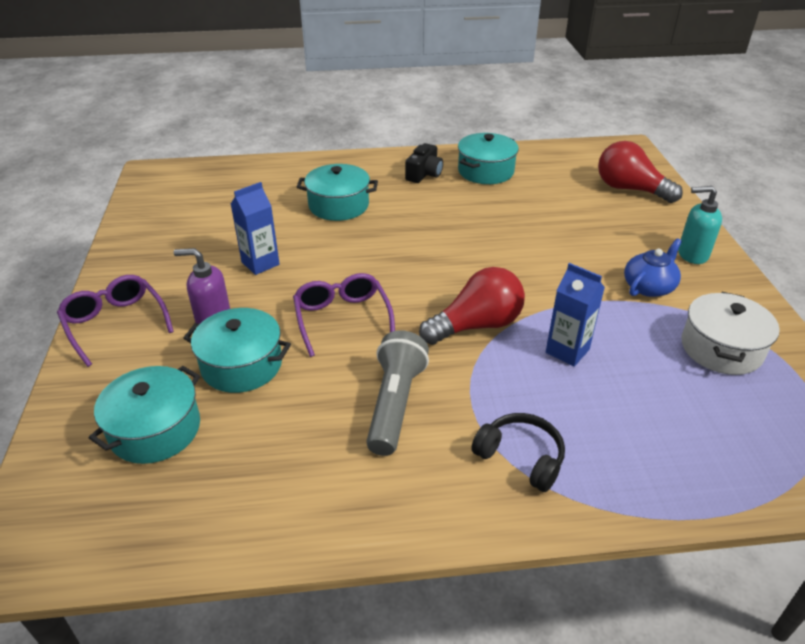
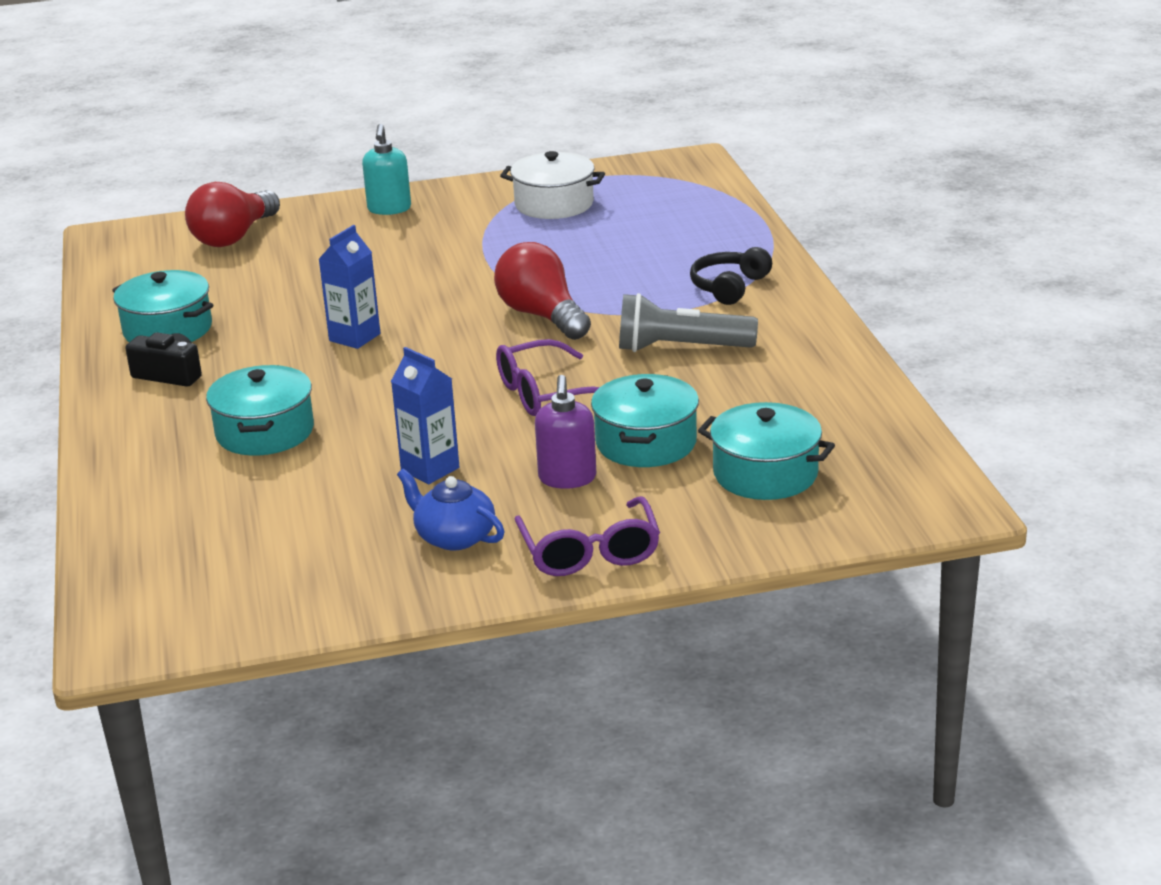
camera: 95 degrees left, 10 degrees down
purple glasses [57,275,174,367] -> purple glasses turned 60 degrees counterclockwise [514,496,660,576]
blue carton [546,263,605,367] -> blue carton moved to [318,225,380,349]
blue teapot [624,238,682,297] -> blue teapot moved to [397,469,504,550]

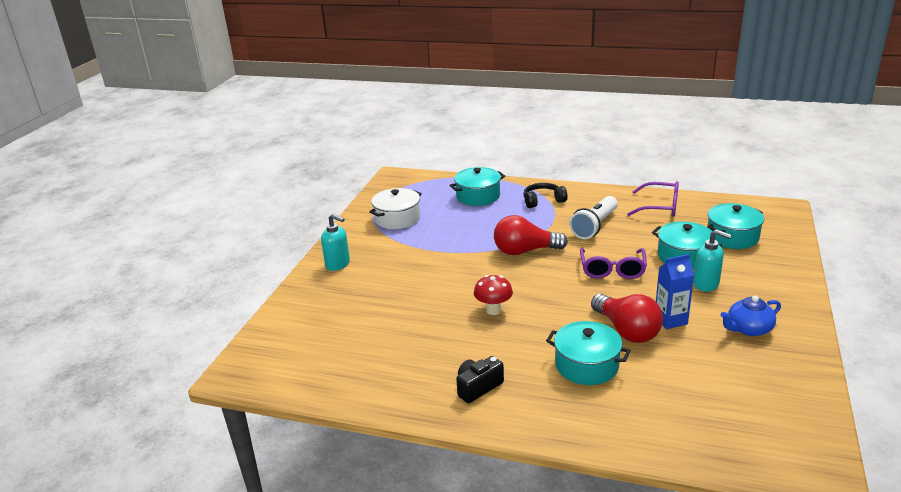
camera: 60 degrees left, 0 degrees up
turquoise pot [112,270,213,342] -> turquoise pot moved to [449,167,505,206]
red light bulb [185,182,280,247] -> red light bulb moved to [591,294,663,343]
blue carton [318,225,380,349] -> red mushroom [474,275,513,315]
purple glasses [514,496,660,576] -> purple glasses moved to [627,181,679,217]
purple soap dispenser [535,375,596,489] -> turquoise soap dispenser [693,229,732,291]
grey flashlight [619,293,758,352] -> white flashlight [569,196,618,239]
black headphones [690,247,772,305] -> black headphones turned 105 degrees clockwise [524,183,568,208]

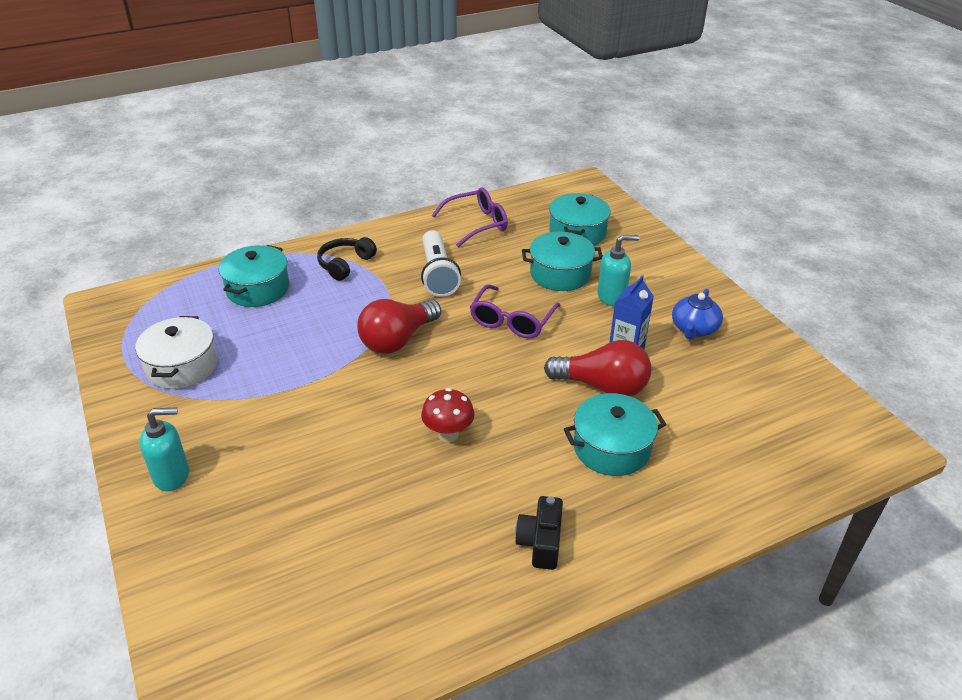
camera: 45 degrees left, 10 degrees up
purple glasses [580,248,647,279] -> purple glasses turned 60 degrees clockwise [470,284,561,339]

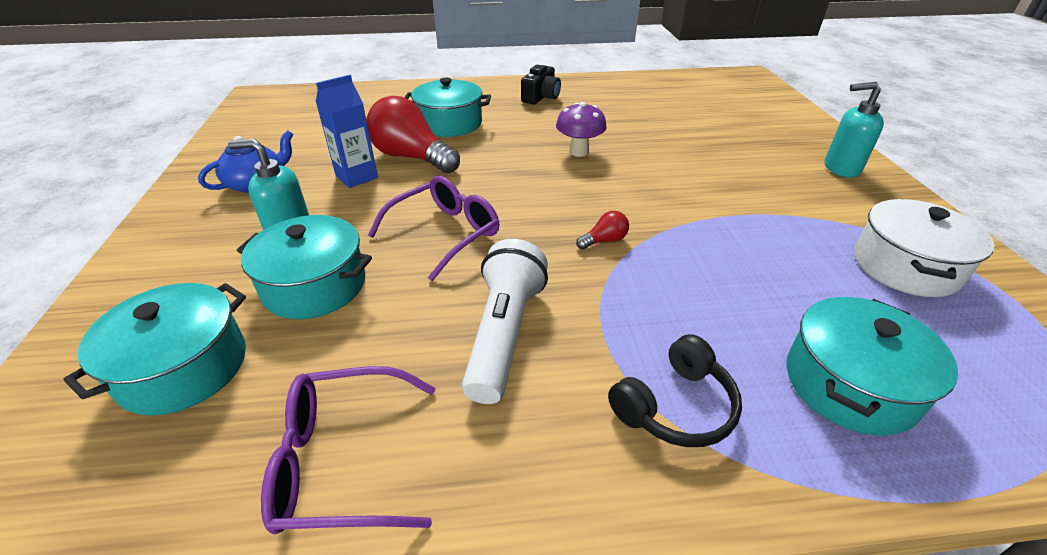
camera: 160 degrees left, 0 degrees up
red light bulb [357,299,441,354] -> red light bulb [576,211,629,249], size x0.42
red mushroom [421,388,475,443] -> purple mushroom [556,102,607,157]

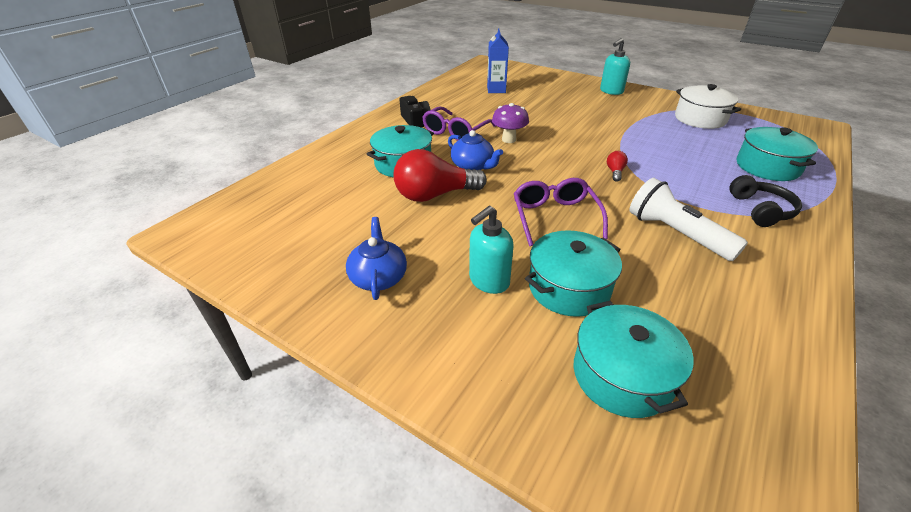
camera: 50 degrees left, 0 degrees up
purple glasses [261,366,436,534] -> purple glasses moved to [422,106,496,141]
blue carton [316,75,378,188] -> blue carton moved to [487,29,509,93]
none -> blue teapot [448,130,503,170]

